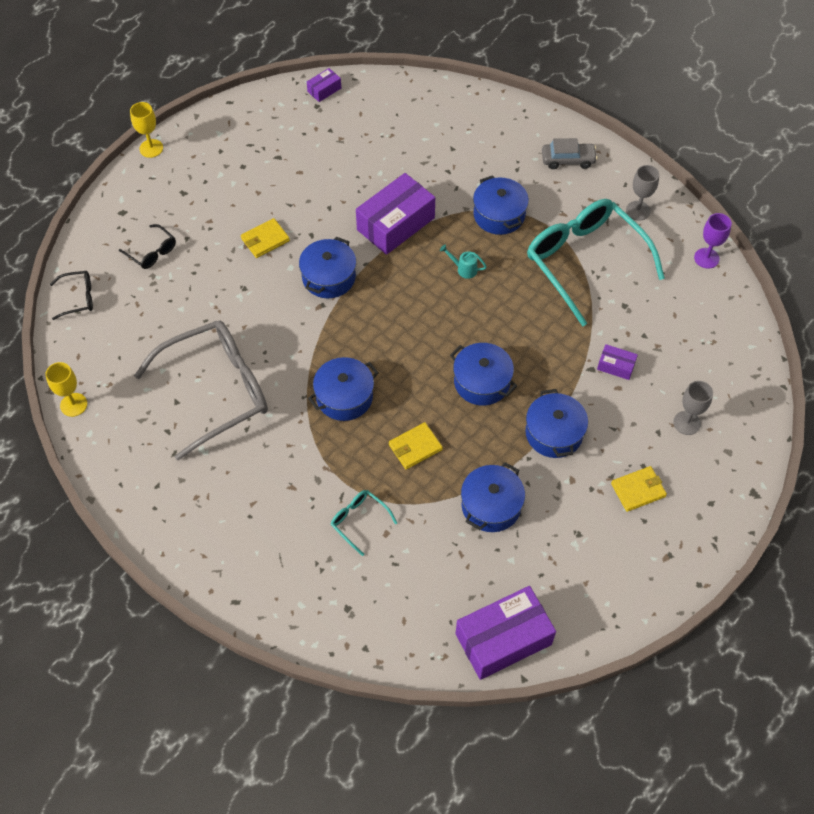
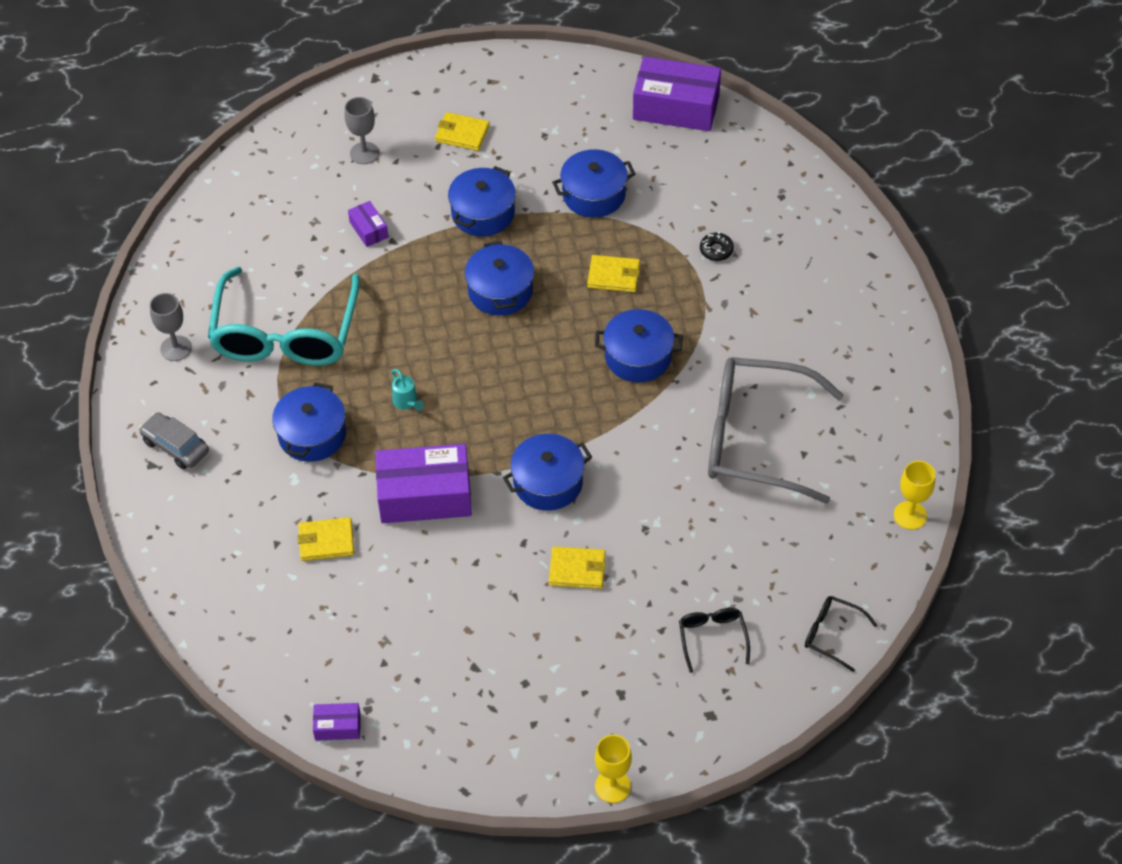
camera: 140 degrees left, 5 degrees down
turquoise glasses [331,490,397,556] -> black donut [700,232,734,261]
purple goblet [694,213,732,269] -> none
none -> yellow wallet [297,517,354,561]

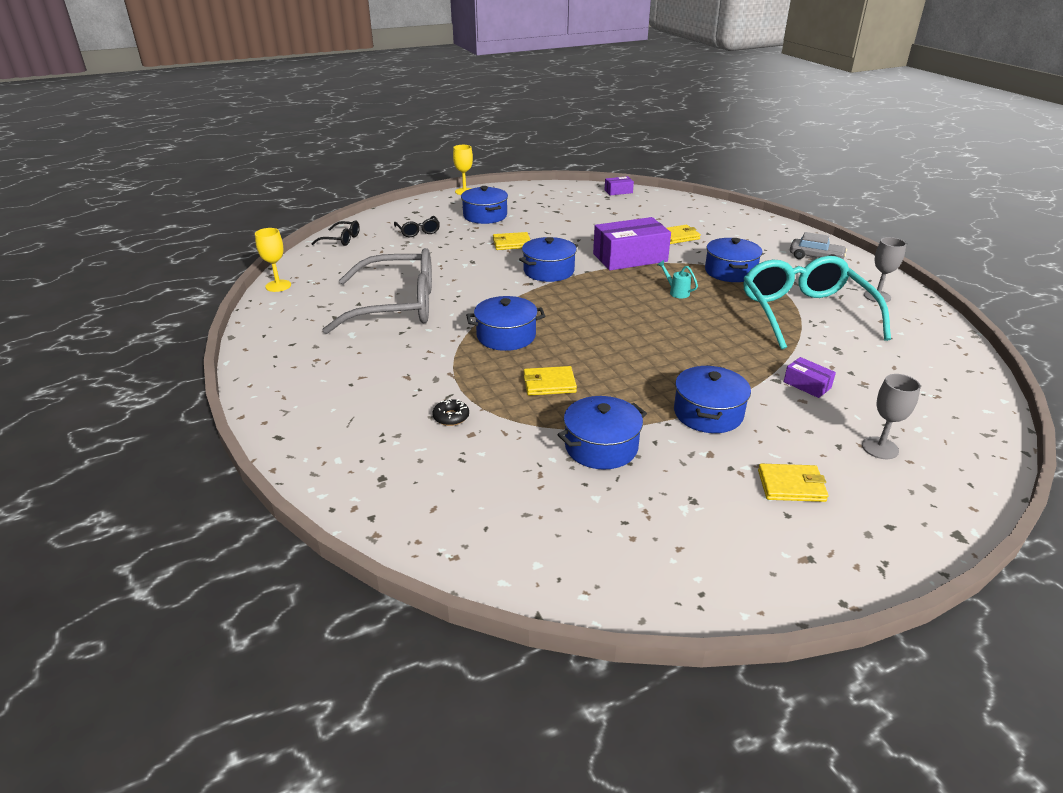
camera: 165 degrees right, 20 degrees down
blue pot [465,241,534,316] -> blue pot moved to [461,186,508,224]
purple box [633,56,721,131] -> none

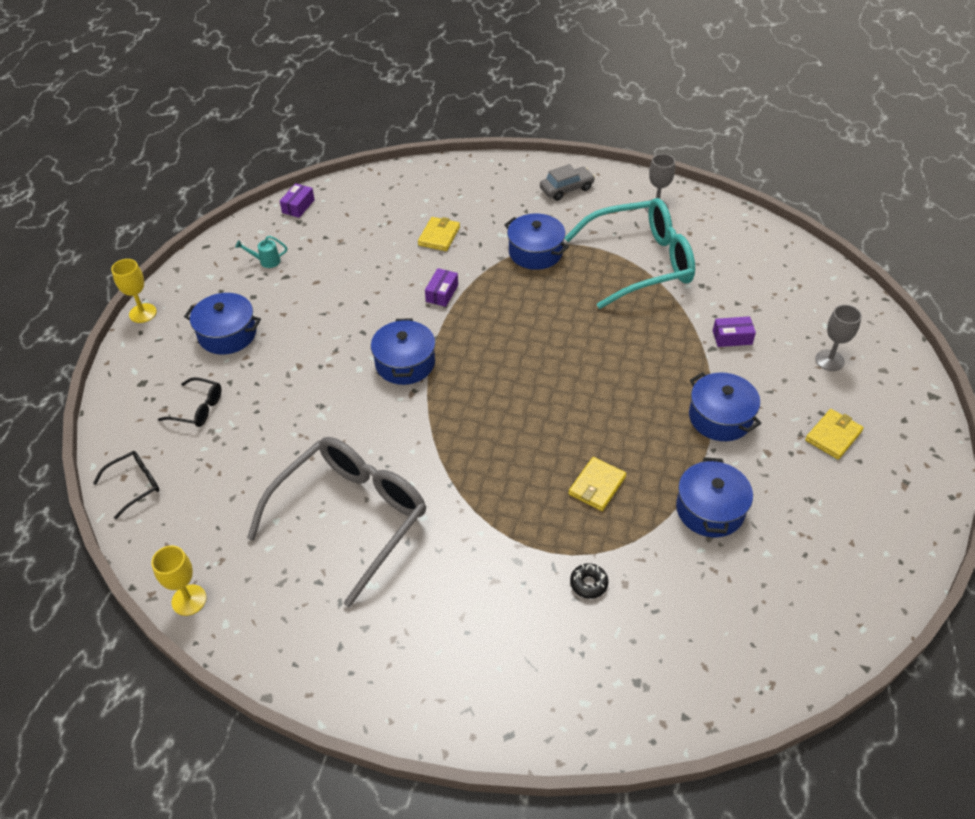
camera: 50 degrees left, 15 degrees up
blue pot [466,296,545,351] -> none
yellow wallet [493,232,530,250] -> none
purple box [593,217,671,270] -> purple box [425,268,458,307], size x0.46
turquoise watering can [657,260,698,298] -> turquoise watering can moved to [235,236,287,268]
turquoise glasses [743,256,891,350] -> turquoise glasses turned 135 degrees clockwise [565,198,695,309]

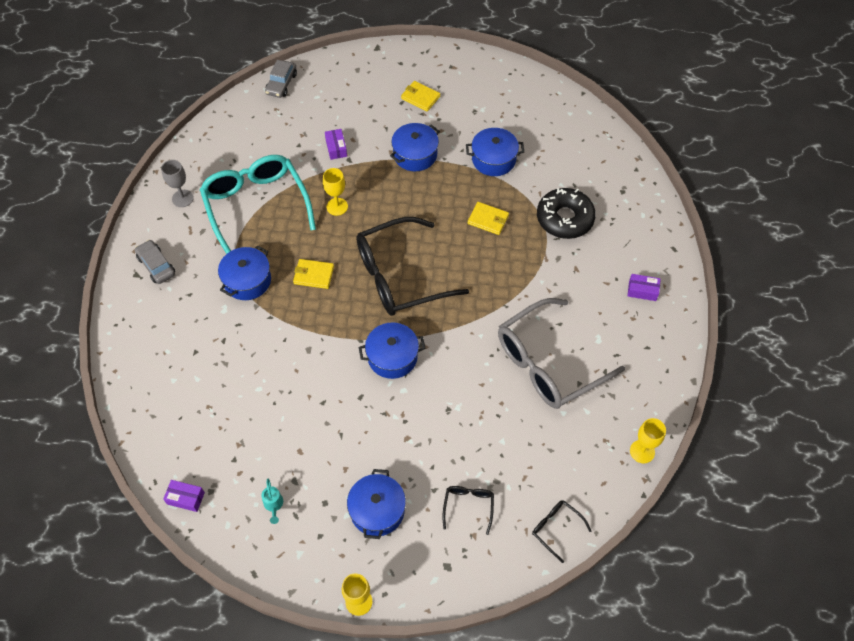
camera: 100 degrees left, 10 degrees up
grey glasses [247,437,426,608] -> grey glasses turned 60 degrees counterclockwise [498,298,625,409]
yellow wallet [418,217,460,251] -> yellow wallet moved to [293,259,334,289]
purple box [425,268,458,307] -> purple box moved to [628,274,661,301]
black donut [570,563,609,599] -> black donut [537,188,596,239], size x2.40
grey goblet [815,305,862,371] -> none
none -> grey car [265,60,297,98]
none -> yellow goblet [323,168,348,216]
none -> black glasses [356,217,469,316]

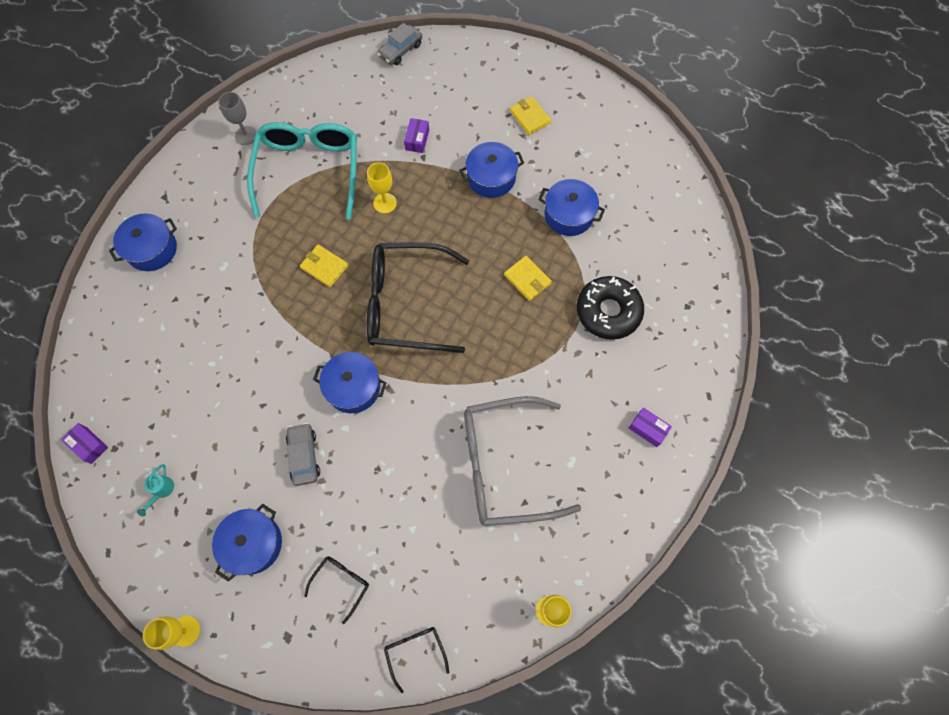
camera: 25 degrees right, 10 degrees up
grey car [135,240,175,284] -> grey car moved to [286,423,320,486]
blue pot [218,245,271,300] -> blue pot moved to [109,213,177,271]

